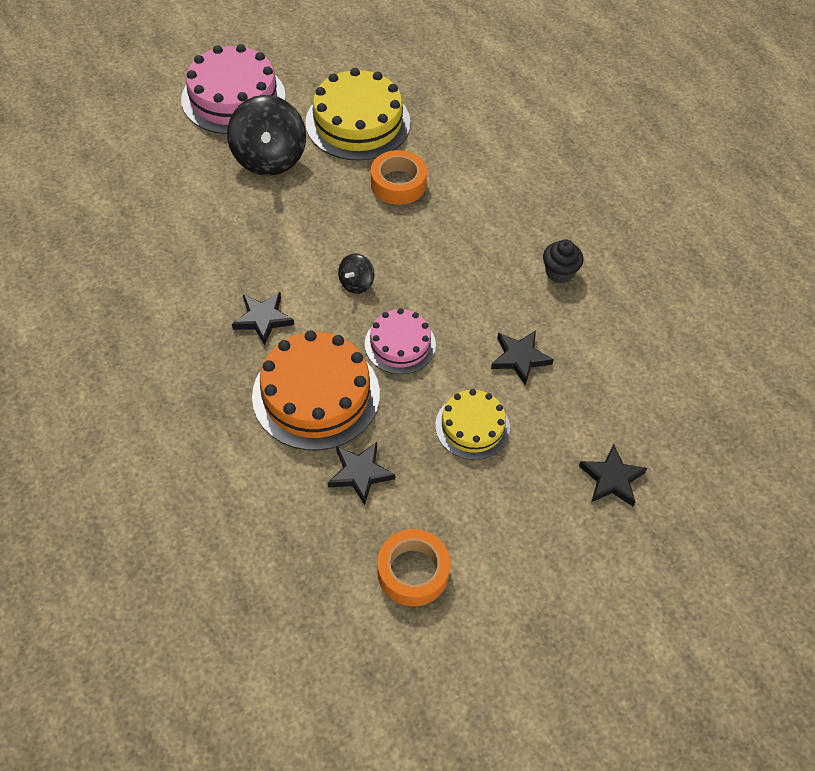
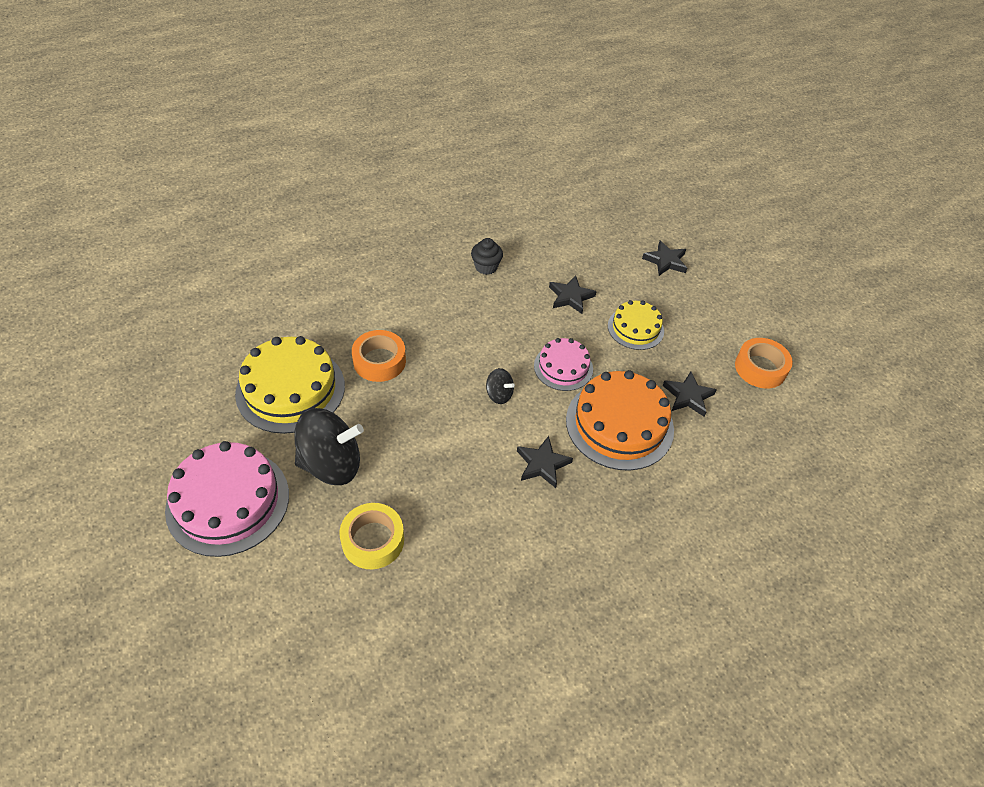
camera: 90 degrees left, 5 degrees down
none -> yellow tape [339,503,404,569]

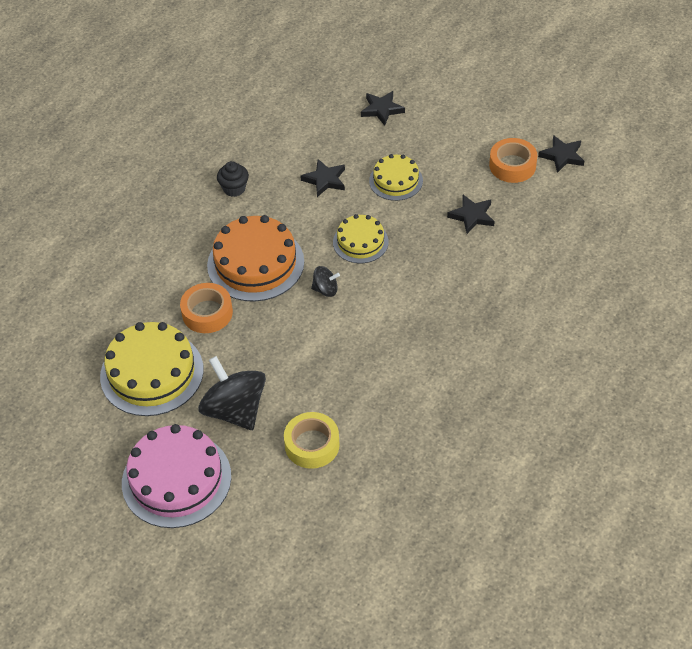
camera: 25 degrees left, 0 degrees up
black spinning top [294,408,364,485] -> black spinning top turned 90 degrees counterclockwise [198,356,266,430]
black star [517,436,573,488] -> black star moved to [538,135,584,173]
pink cake [534,338,593,391] -> yellow cake [333,214,389,263]
orange cake [566,370,674,471] -> orange cake moved to [207,215,304,302]

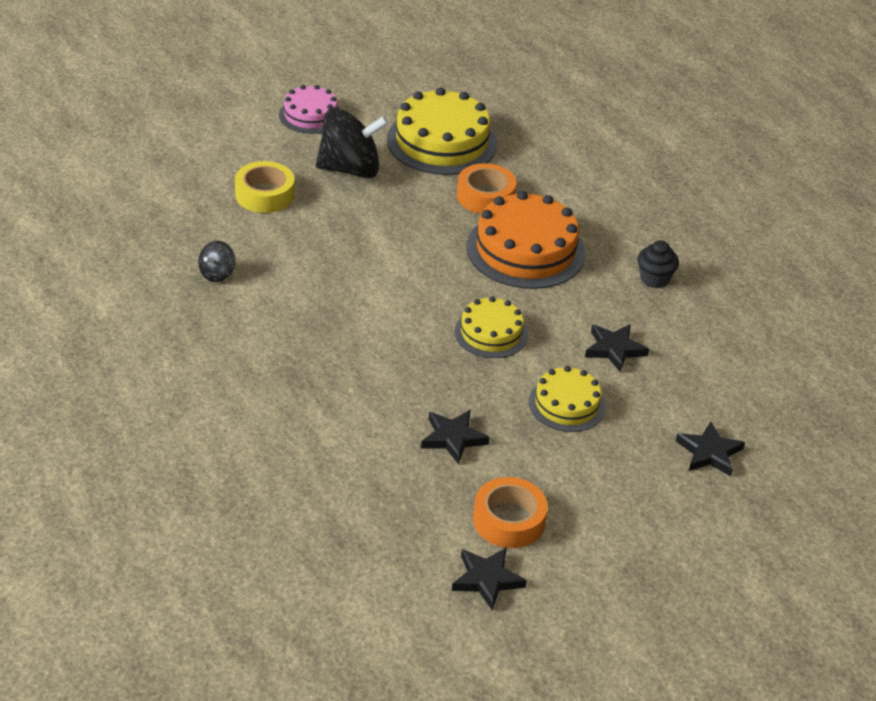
camera: 115 degrees right, 10 degrees down
pink cake [122,424,231,528] -> pink cake [279,85,339,134], size x0.58
black spinning top [311,266,340,297] -> black spinning top moved to [198,241,235,282]

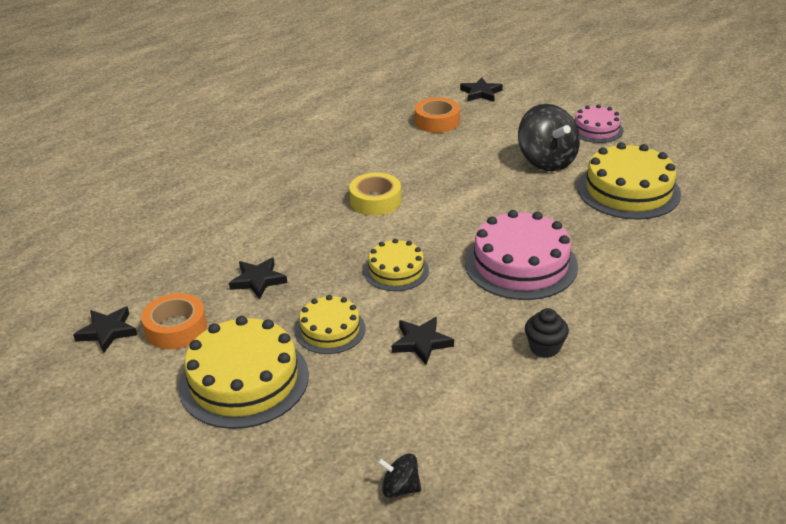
camera: 75 degrees right, 5 degrees down
black spinning top [198,241,235,282] -> black spinning top moved to [377,454,421,498]
yellow tape [235,161,295,213] -> yellow tape moved to [349,173,401,216]
orange tape [457,163,516,214] -> orange tape moved to [415,97,460,133]
orange cake [467,191,585,289] -> pink cake [465,210,578,300]
black star [676,421,745,476] -> black star moved to [460,77,503,102]
none -> yellow cake [179,316,309,429]

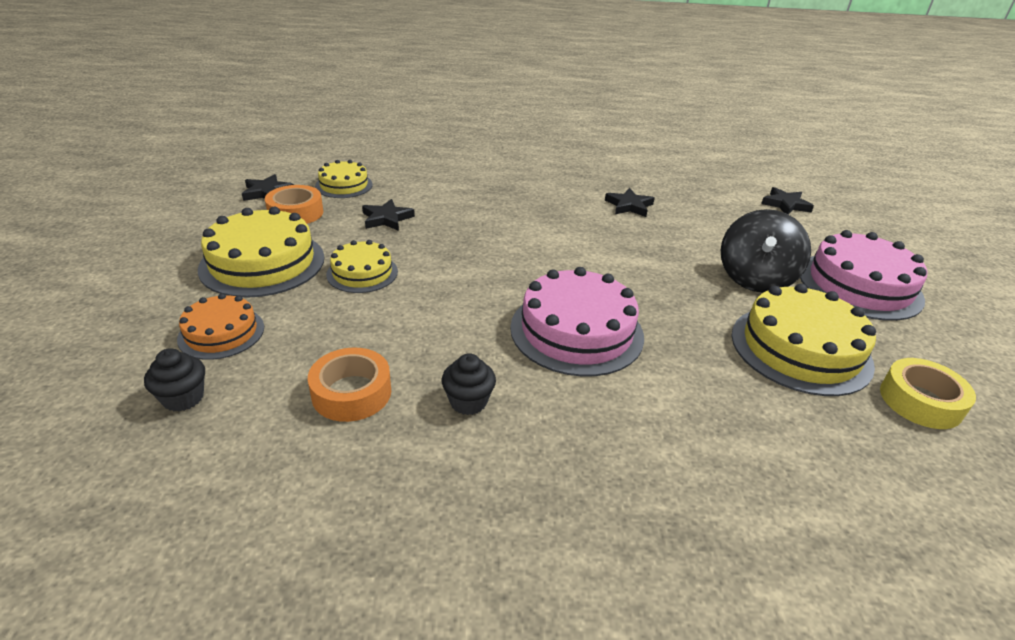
camera: 45 degrees right, 0 degrees up
yellow tape [349,173,401,216] -> yellow tape moved to [880,358,976,429]
yellow cake [364,239,429,291] -> yellow cake moved to [315,160,373,198]
black spinning top [377,454,421,498] -> black cupcake [144,348,205,412]
black star [392,317,454,365] -> black star moved to [605,188,655,217]
orange tape [415,97,460,133] -> orange tape moved to [308,348,391,422]
pink cake [575,105,624,143] -> pink cake [800,230,927,321], size x1.72
none -> orange cake [177,293,264,360]

